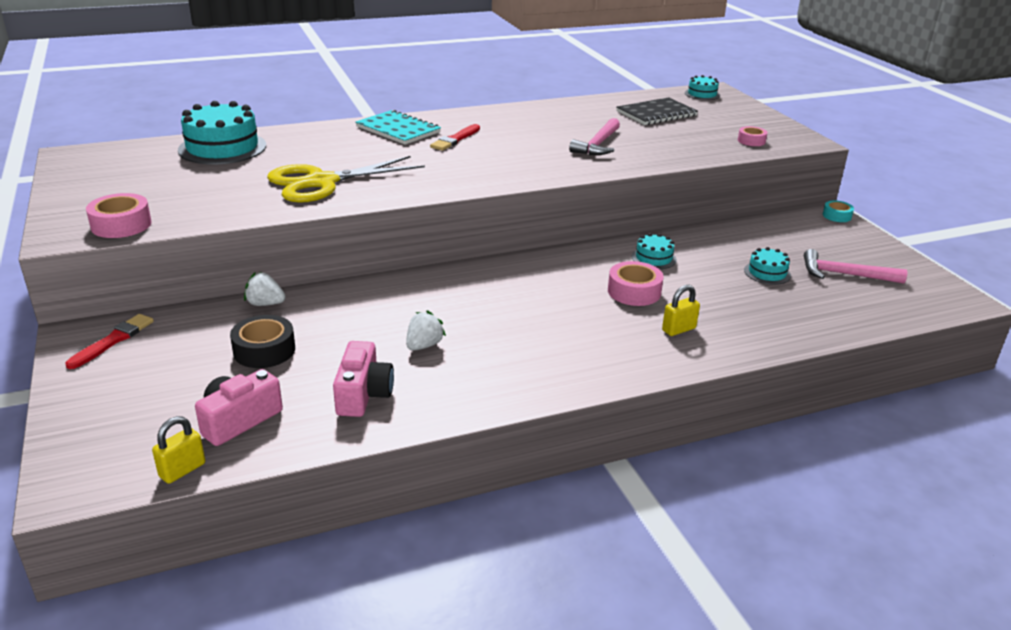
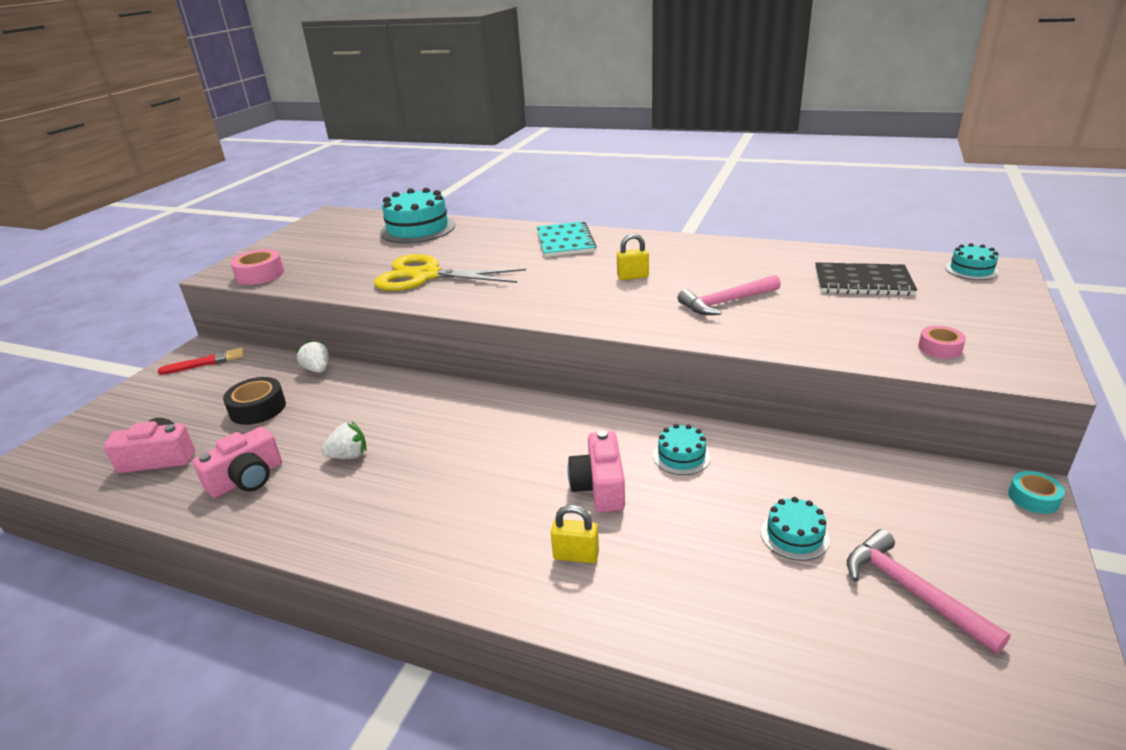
camera: 45 degrees right, 0 degrees up
yellow padlock [152,416,205,484] -> yellow padlock moved to [617,233,649,280]
red brush [430,124,480,151] -> none
pink tape [608,261,664,306] -> pink camera [567,430,625,512]

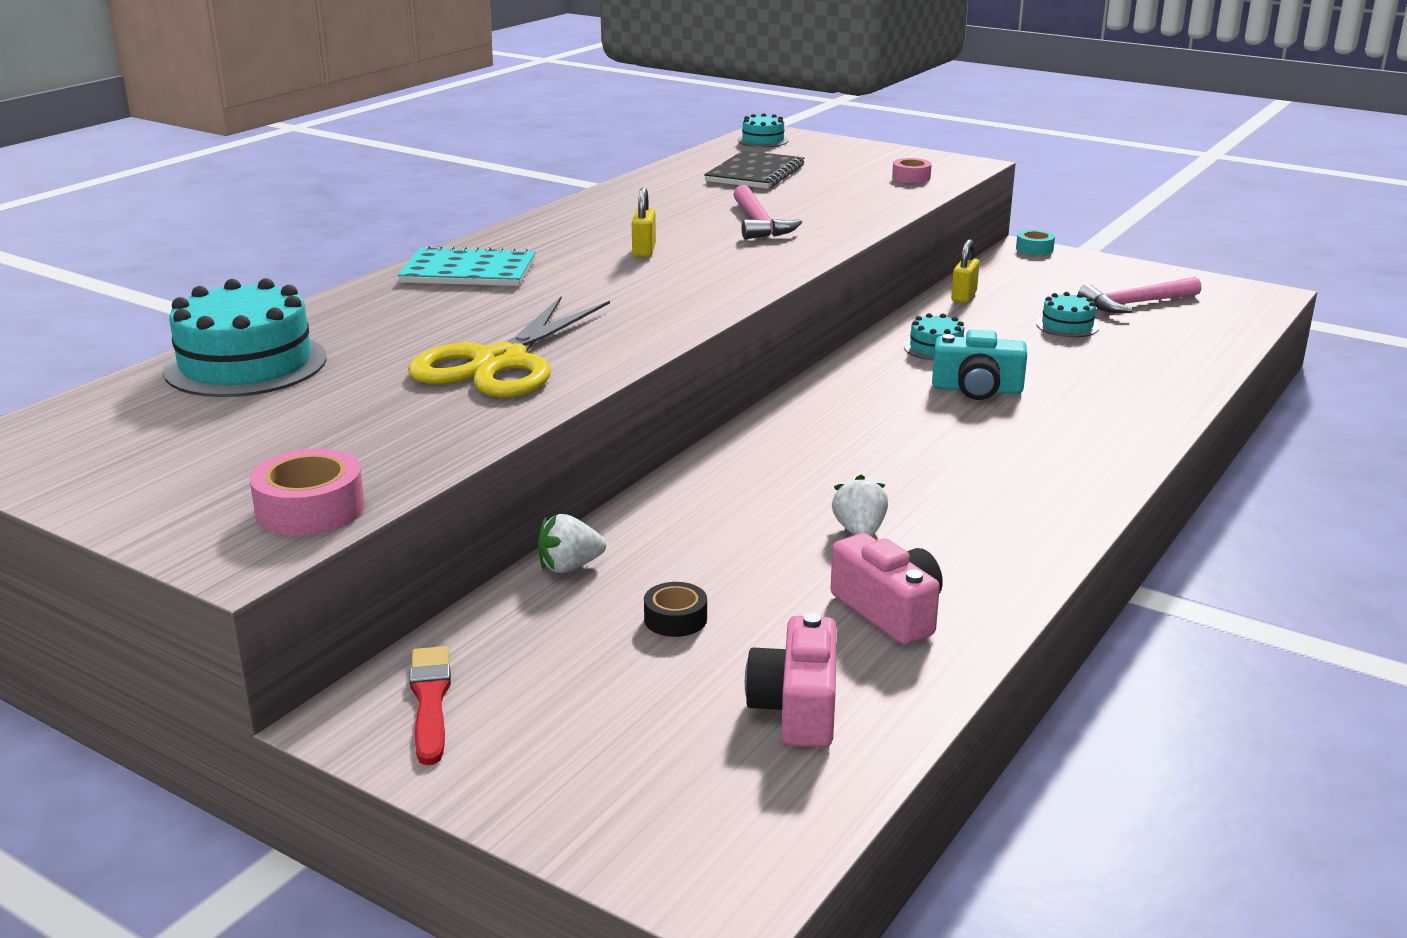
camera: 80 degrees left, 5 degrees down
black tape [223,377,286,425] -> black tape [644,582,707,637], size x0.62
yellow padlock [551,505,599,563] -> yellow padlock moved to [951,240,980,303]
pink camera [567,430,625,512] -> turquoise camera [932,330,1027,400]

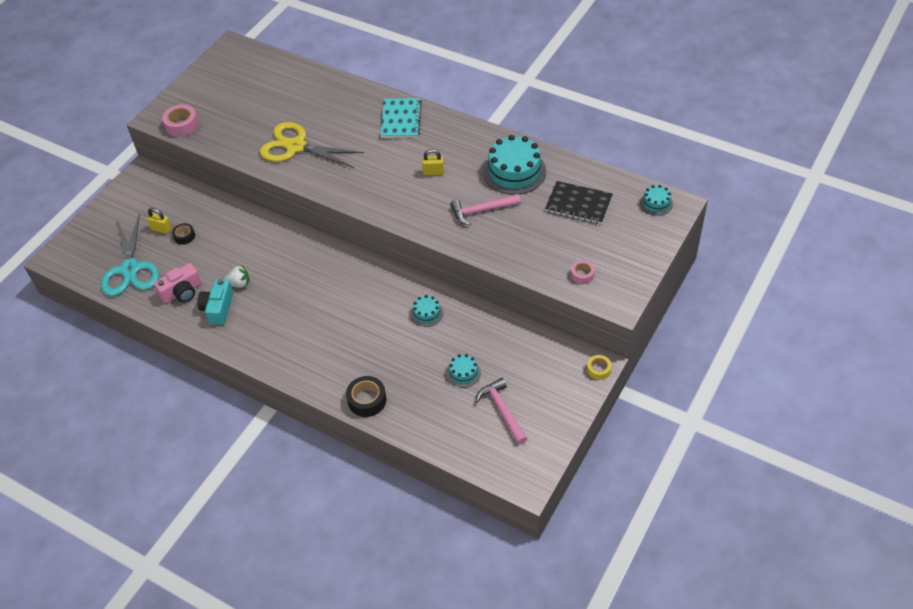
camera: 90 degrees right, 25 degrees up
turquoise cake [163,278,327,397] -> turquoise cake moved to [483,135,546,195]
red brush [410,646,451,765] -> none
white strawberry [537,514,606,573] -> none
pink camera [745,613,837,748] -> turquoise scissors [101,214,159,296]
turquoise camera [932,330,1027,400] -> turquoise camera moved to [197,279,233,325]
yellow padlock [951,240,980,303] -> yellow padlock moved to [147,208,172,234]
turquoise tape [1016,230,1055,255] -> yellow tape [587,355,611,380]
none -> black tape [346,376,387,417]

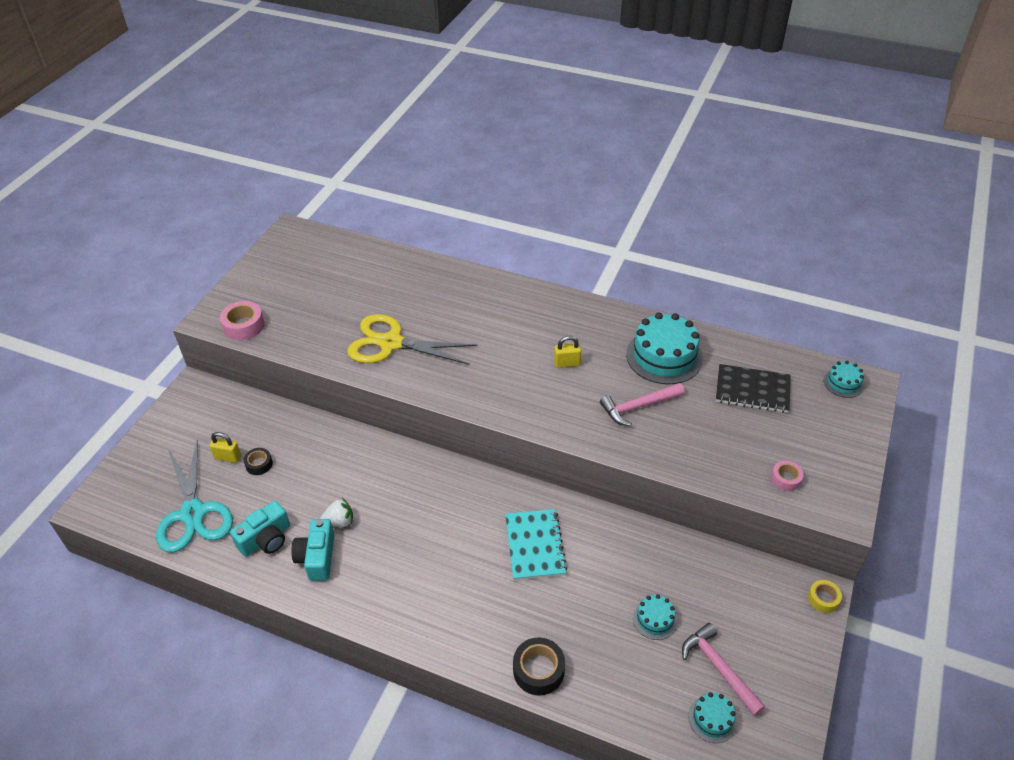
camera: 10 degrees left, 5 degrees down
pink camera [154,263,201,303] -> turquoise camera [230,501,290,557]
turquoise notebook [380,98,422,138] -> turquoise notebook moved to [505,509,567,580]
turquoise cake [411,295,443,327] -> turquoise cake moved to [688,692,737,743]

